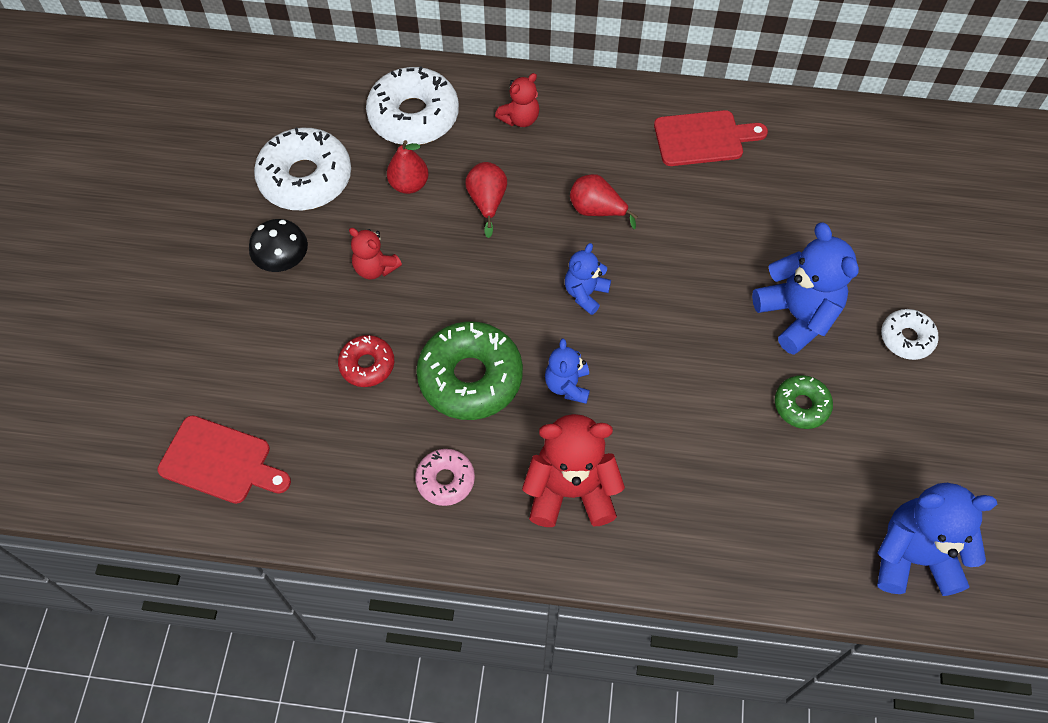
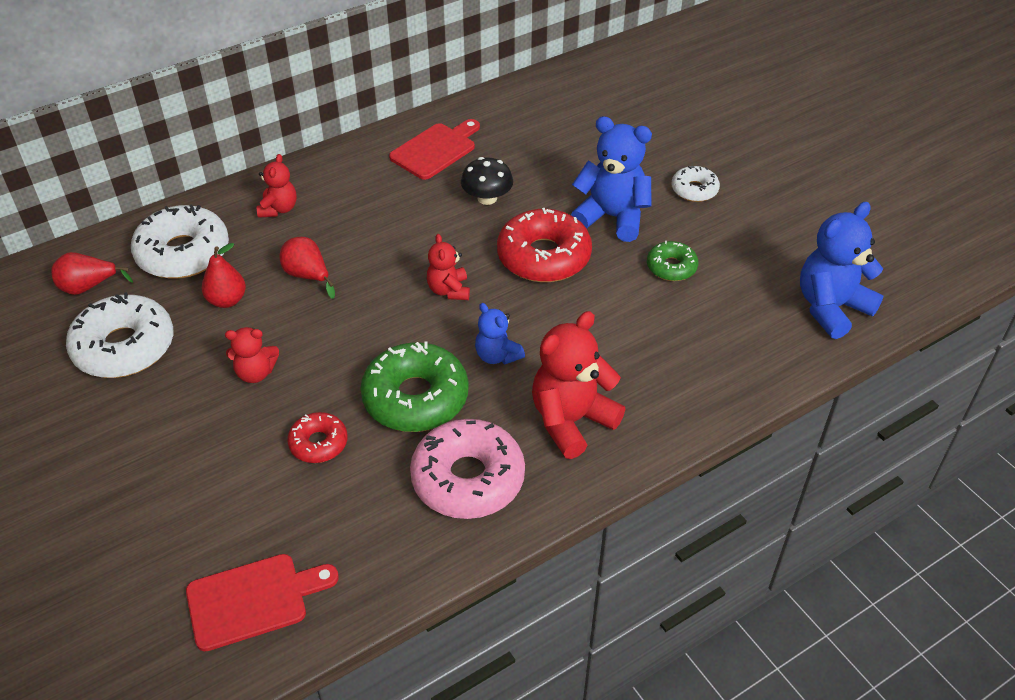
camera: 40 degrees left, 15 degrees down
black mushroom [249,219,308,272] -> black mushroom moved to [461,157,513,205]
pink donut [415,449,475,506] -> pink donut [410,419,525,519], size x1.87
blue teddy bear [565,243,611,315] -> red teddy bear [427,234,470,300]
red pear [570,174,638,229] -> red pear moved to [51,252,133,295]
none -> red donut [497,208,592,282]

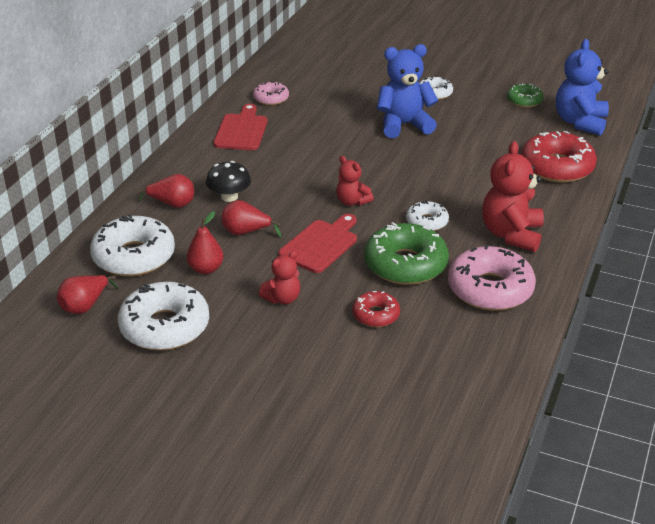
camera: 35 degrees left, 10 degrees down
red cutting board [186,554,339,651] -> red cutting board moved to [278,214,357,273]
red teddy bear [257,154,297,218] -> red pear [137,174,194,208]
black mushroom [461,157,513,205] -> black mushroom moved to [206,161,251,202]
blue teddy bear [475,303,525,364] -> white donut [406,200,449,231]
red donut [497,208,592,282] -> red donut moved to [521,131,597,183]
green donut [647,241,698,281] -> green donut moved to [507,83,544,107]
none -> pink donut [253,81,289,105]

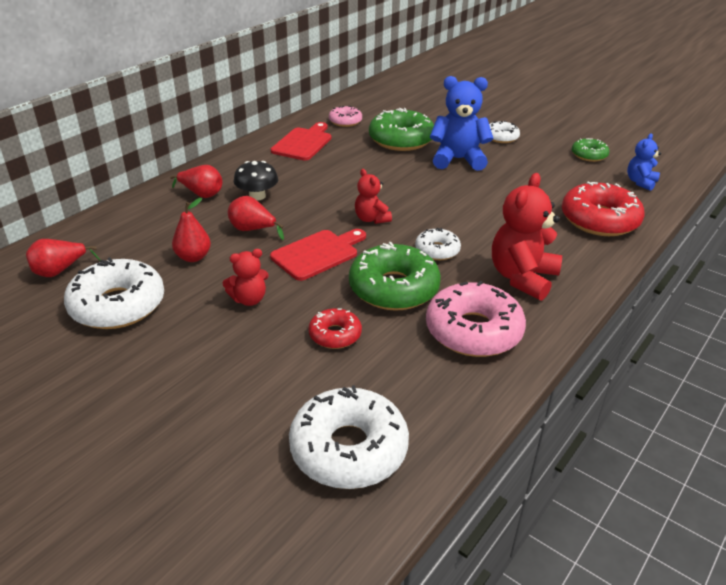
camera: 15 degrees right, 0 degrees up
white donut [90,214,175,277] -> white donut moved to [289,385,409,489]
blue teddy bear [556,39,609,136] -> blue teddy bear [627,134,661,191], size x0.56
none -> green donut [369,108,434,151]

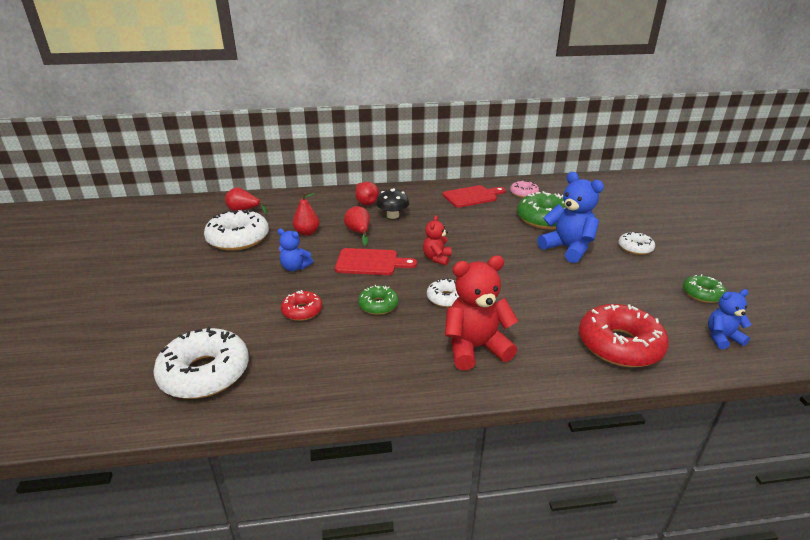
camera: 45 degrees right, 5 degrees down
red teddy bear [223,249,269,306] -> blue teddy bear [278,229,313,271]
green donut [349,242,441,311] -> green donut [358,285,398,315], size x0.54
pink donut [426,281,526,357] -> none

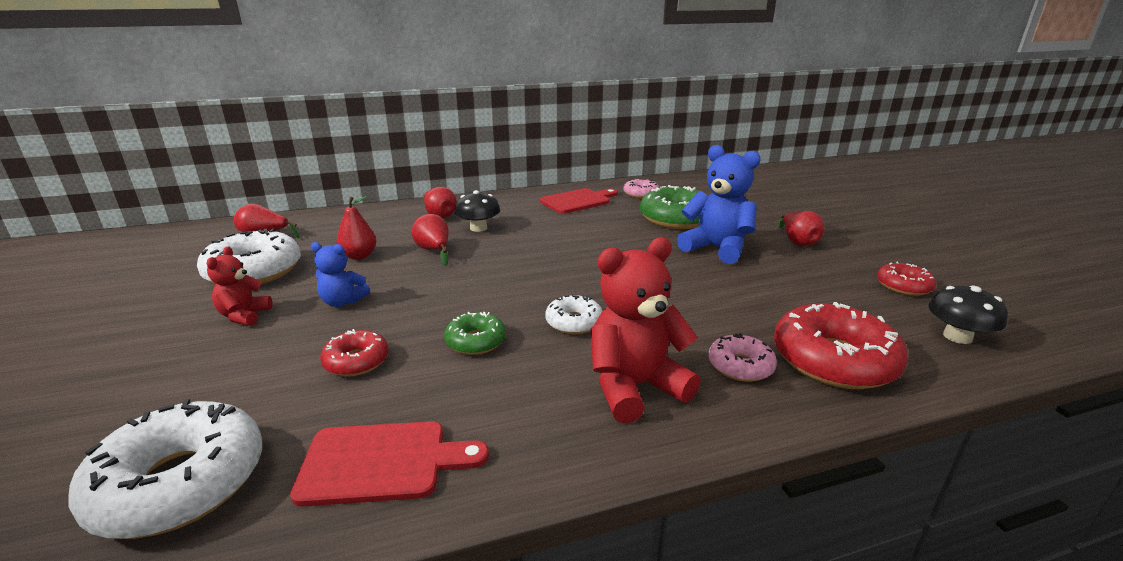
camera: 10 degrees left, 5 degrees down
red cutting board [335,248,417,275] -> red cutting board moved to [290,421,489,507]
red teddy bear [423,215,452,266] -> red teddy bear moved to [207,246,273,326]
white donut [618,231,655,255] -> red pear [779,211,825,246]
green donut [683,274,727,303] -> red donut [877,261,936,296]
blue teddy bear [708,289,752,349] -> black mushroom [928,285,1008,344]
none -> pink donut [708,333,777,382]

